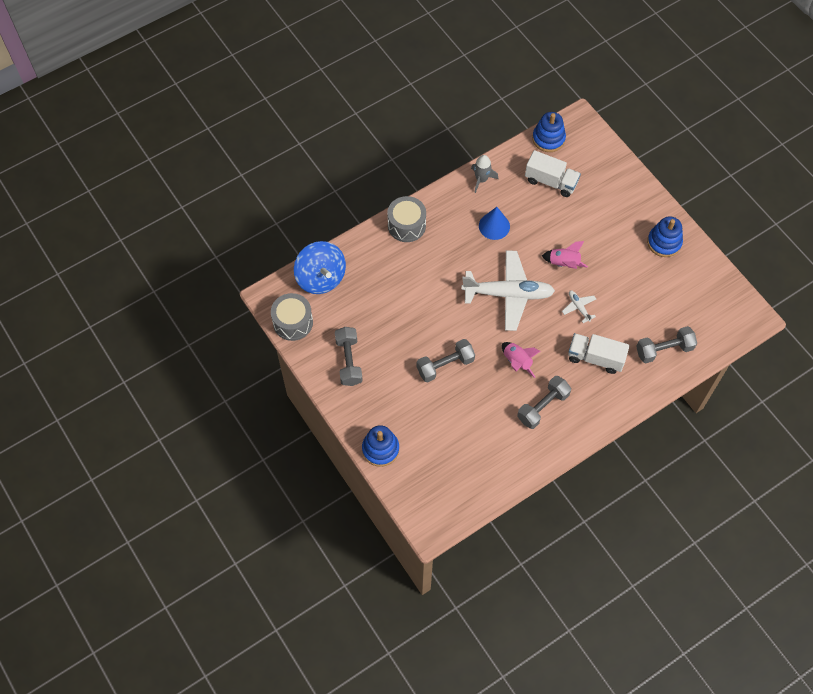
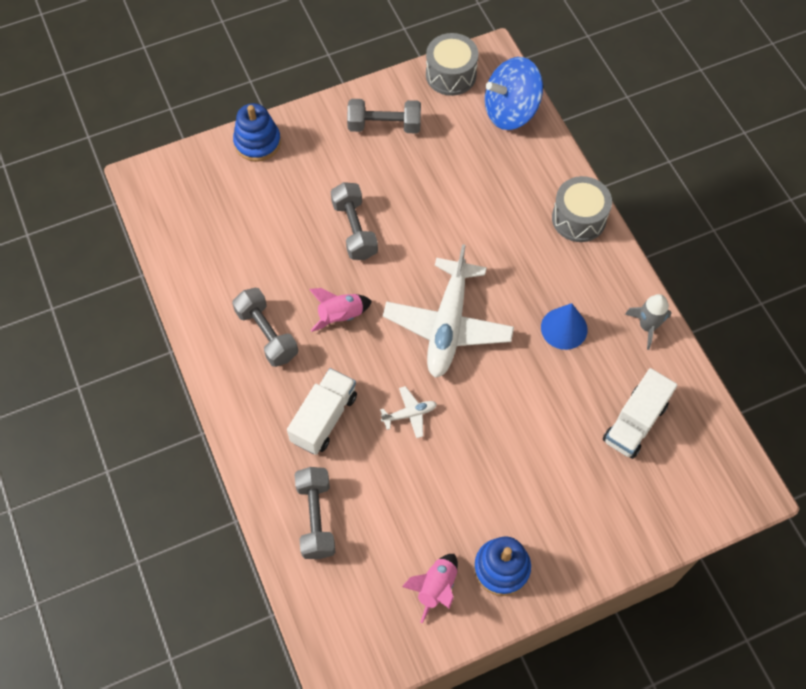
camera: 100 degrees right, 0 degrees up
blue stacking toy [532,112,566,152] -> none
pink rocket [542,241,588,269] -> pink rocket moved to [402,554,458,623]

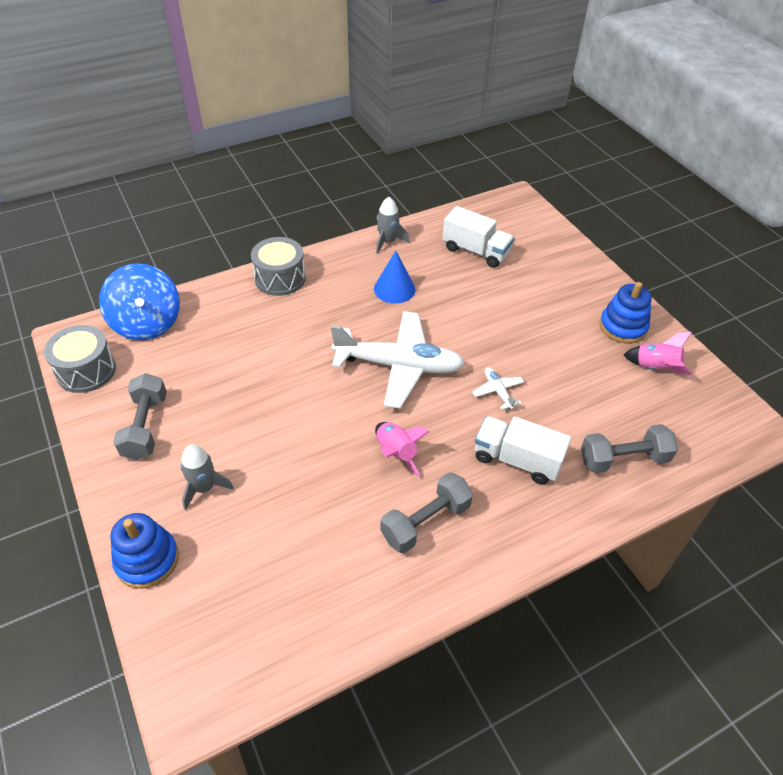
camera: 95 degrees left, 15 degrees down
grey dumbbell [331,182,378,260] -> none
none -> grey rocket [180,444,234,510]

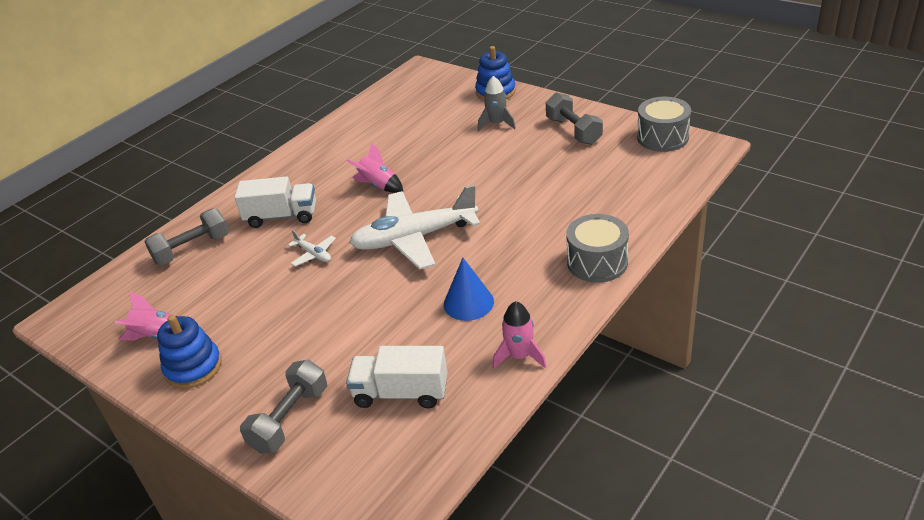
camera: 160 degrees right, 10 degrees down
blue spinning top [99,264,180,340] -> none
grey rocket [376,197,410,254] -> pink rocket [493,301,547,368]
grey dumbbell [380,472,473,553] -> grey dumbbell moved to [240,359,327,454]

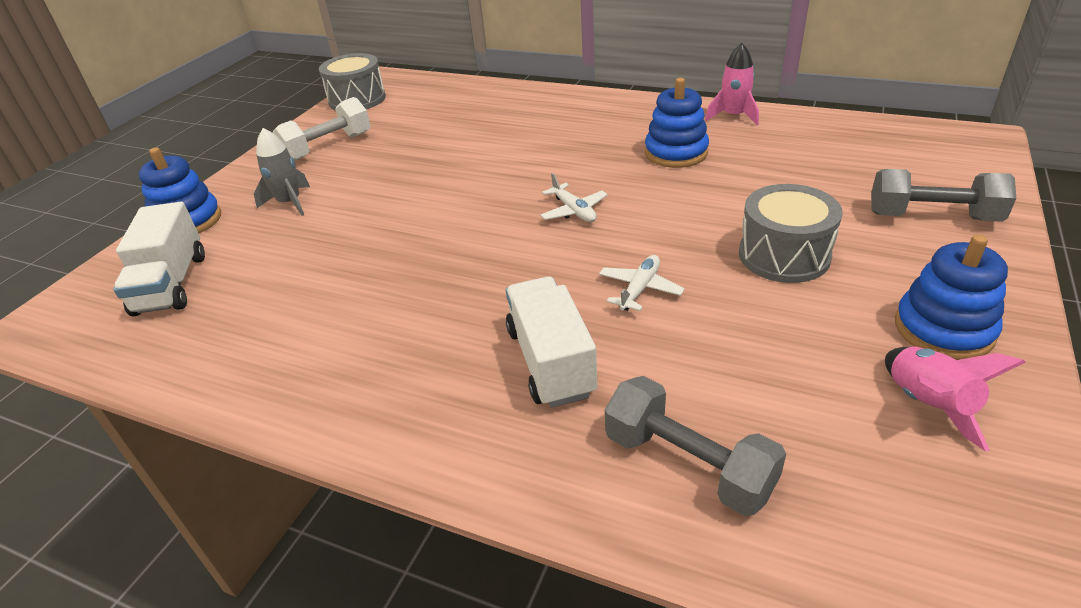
camera: 105 degrees left, 0 degrees up
white truck [346,346,448,408] -> white truck moved to [113,202,205,316]
pink rocket [347,143,403,193] -> none
white plane [349,185,480,270] -> white plane [540,173,608,222], size x0.42
blue cone [444,258,494,321] -> blue stacking toy [645,78,709,168]
grey dumbbell [546,92,603,145] -> white dumbbell [273,97,371,161]
grey drum [566,214,629,283] -> grey drum moved to [739,184,843,283]

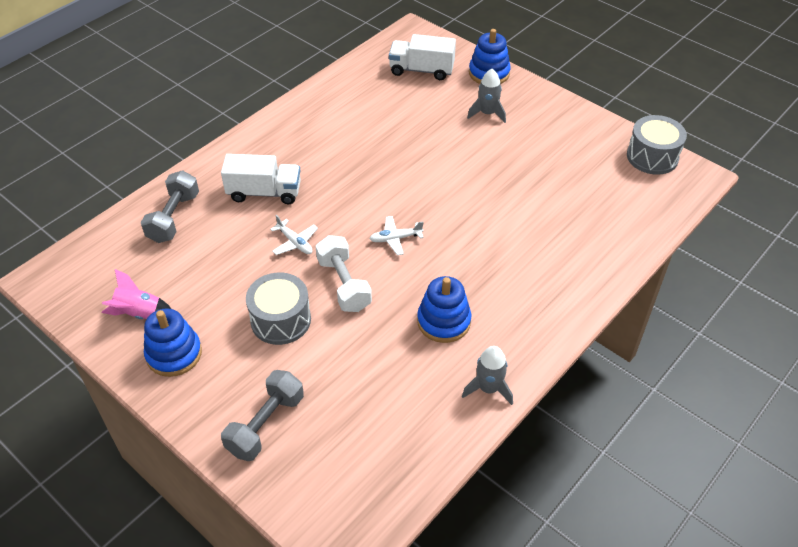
camera: 105 degrees right, 10 degrees up
white dumbbell [273,97,371,161] -> white dumbbell moved to [316,235,372,312]
grey dumbbell [605,376,786,516] -> grey dumbbell turned 45 degrees counterclockwise [141,170,199,243]
pink rocket [705,43,759,126] -> grey rocket [462,346,513,405]

